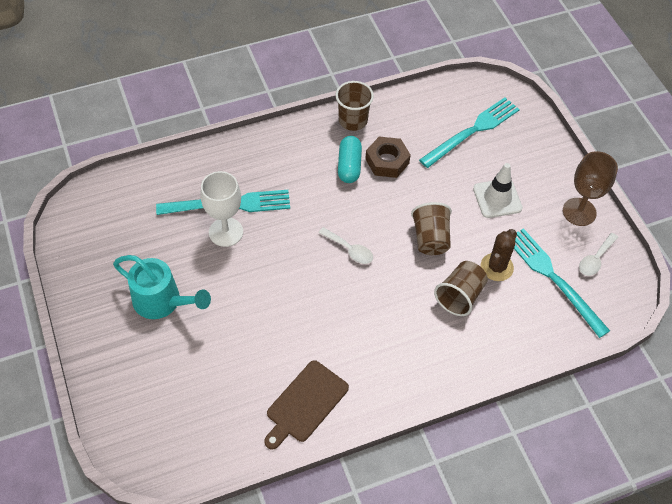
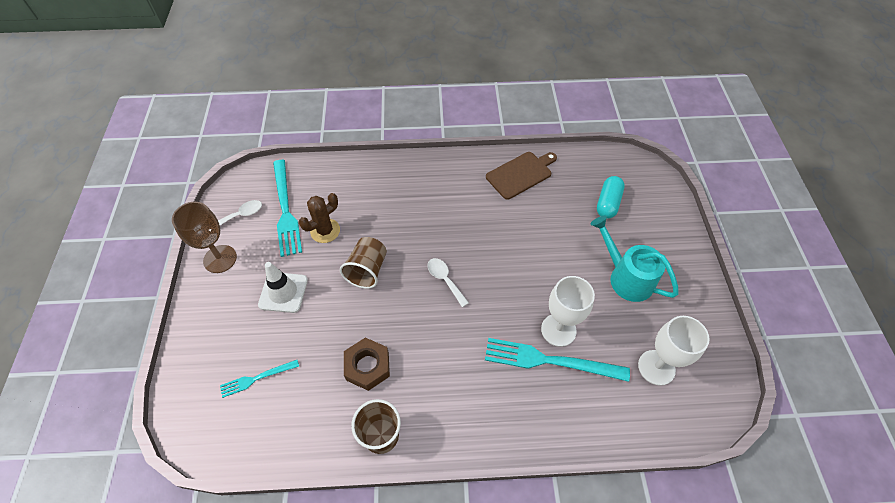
camera: 160 degrees left, 0 degrees up
turquoise capsule [338,136,362,183] -> turquoise capsule moved to [597,176,625,219]
turquoise fork [419,97,520,168] -> turquoise fork [220,360,299,398], size x0.54
brown cup [434,261,488,316] -> none
none -> white goblet [638,316,709,386]

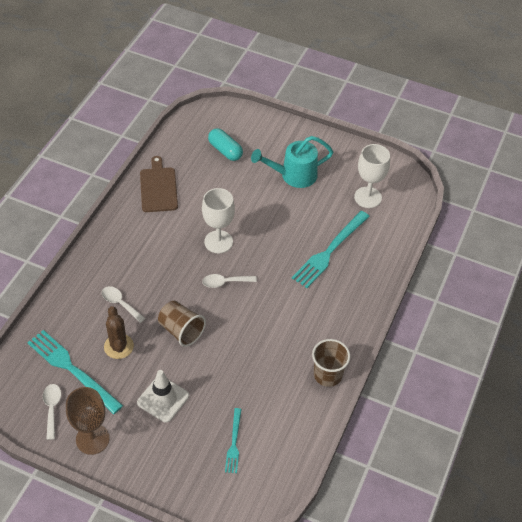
camera: 65 degrees left, 5 degrees down
turquoise fork [273,160,302,257] -> turquoise fork turned 150 degrees counterclockwise [27,330,123,414]
brown nut [344,338,390,391] -> none
white goblet [541,276,595,347] -> white goblet moved to [202,188,235,253]
none -> white spoon [102,286,146,323]

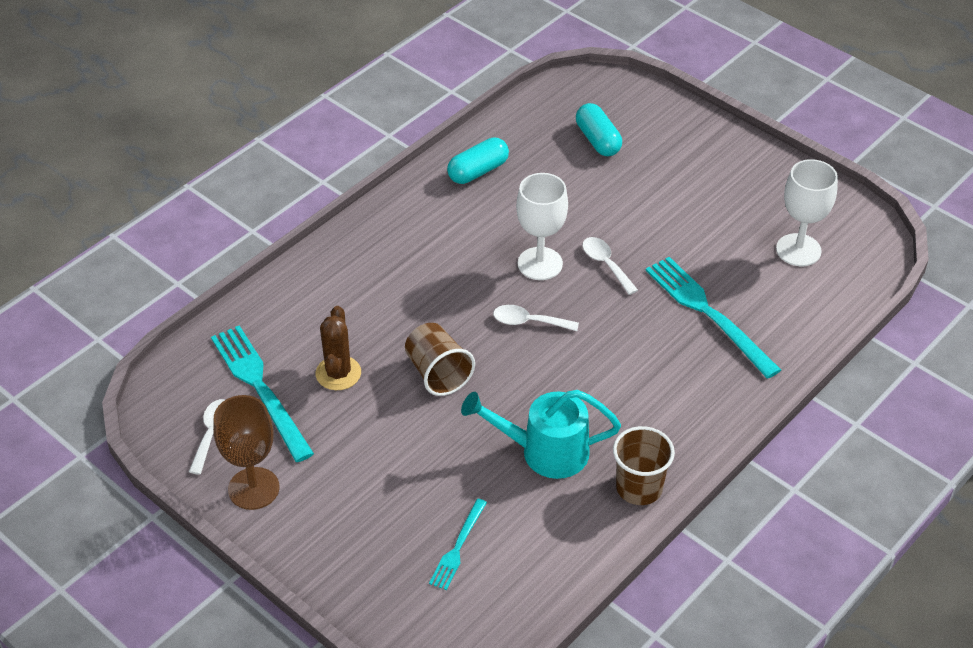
camera: 20 degrees right, 5 degrees down
white spoon [102,286,146,323] -> white spoon moved to [582,237,638,295]
white traffic cone [137,370,189,423] -> none
brown cutting board [140,156,178,212] -> turquoise capsule [447,137,509,184]
turquoise watering can [251,136,333,188] -> turquoise watering can moved to [461,390,621,479]
turquoise fork [292,211,370,288] -> turquoise fork turned 90 degrees clockwise [645,257,781,379]

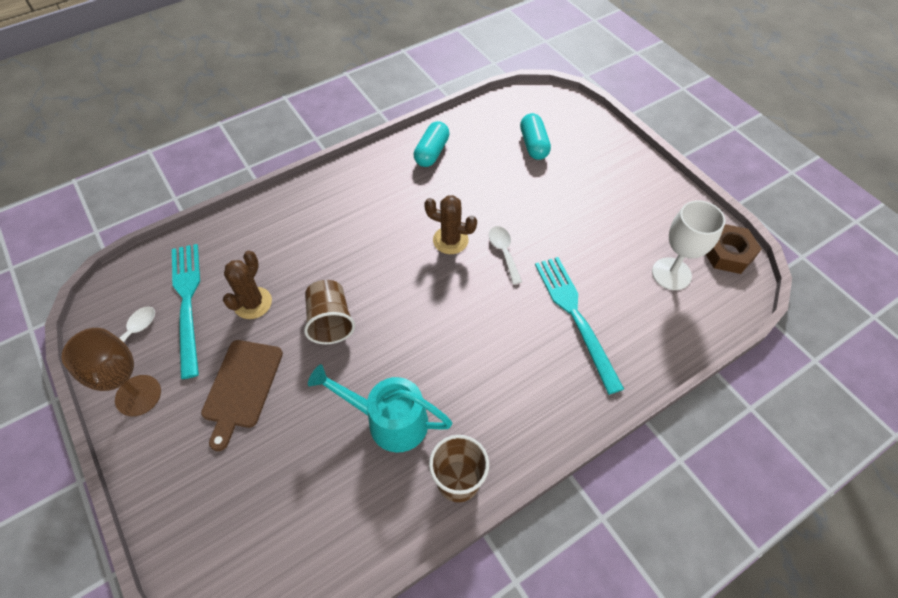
camera: 15 degrees right, 10 degrees up
turquoise fork [429,499,487,590] -> none
turquoise capsule [447,137,509,184] -> turquoise capsule turned 45 degrees counterclockwise [414,121,450,167]
white spoon [493,305,579,331] -> none
white goblet [516,173,568,280] -> brown cactus [424,195,477,254]
none -> brown cutting board [201,340,283,451]
none -> brown nut [705,224,762,274]

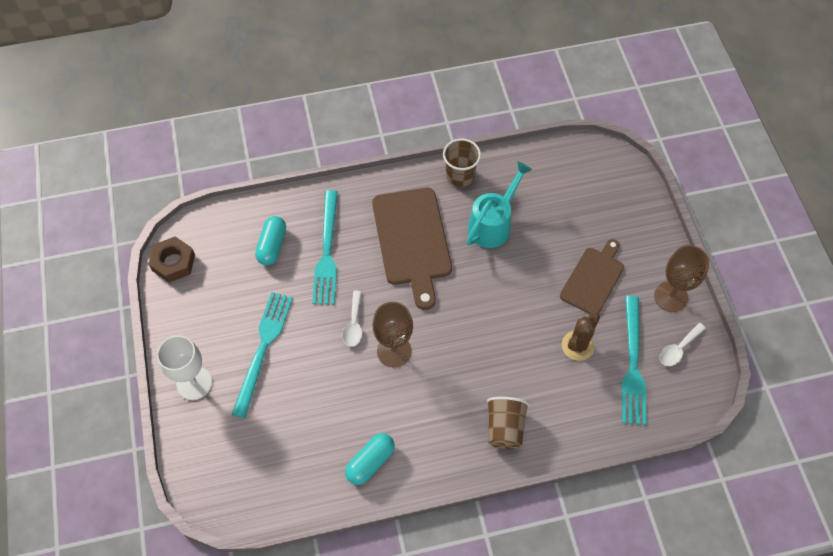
camera: 160 degrees left, 5 degrees up
brown cup [304,280,355,344] -> brown cup moved to [487,397,529,449]
turquoise watering can [308,364,452,452] -> turquoise watering can turned 90 degrees counterclockwise [467,162,532,248]
brown cactus [424,195,477,254] -> brown goblet [373,302,413,367]
turquoise capsule [520,113,551,160] -> turquoise capsule moved to [255,216,286,265]
white goblet [652,200,725,290] -> white goblet moved to [157,335,212,400]
none -> turquoise fork [232,292,293,418]
none -> brown cutting board [372,188,452,310]

